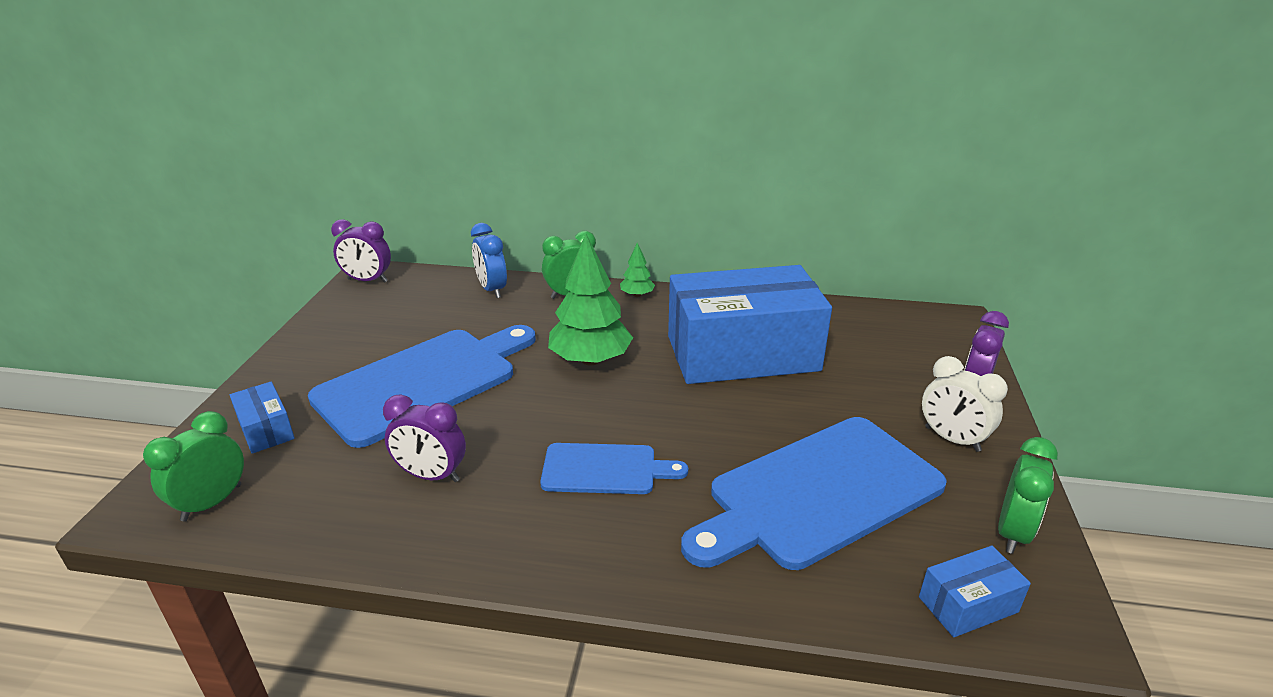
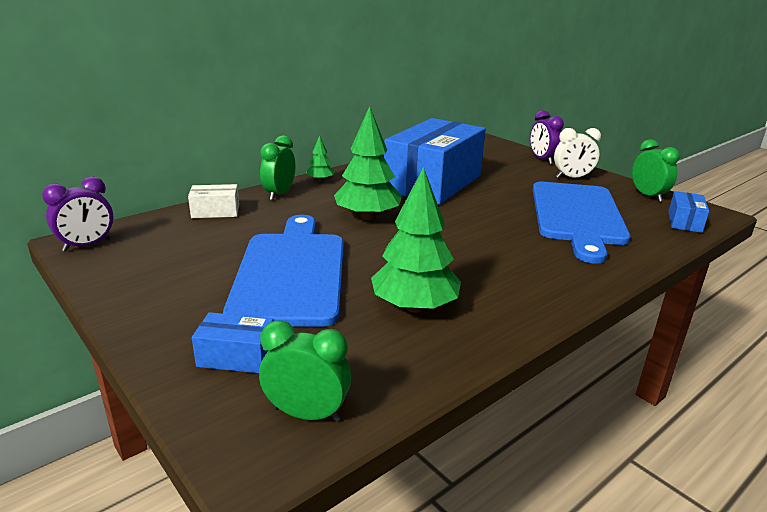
camera: 50 degrees left, 5 degrees down
green clock [143,411,244,522] -> green clock turned 120 degrees clockwise [259,320,351,422]
purple clock [383,394,466,482] -> green tree [371,167,461,313]
blue clock [471,223,507,298] -> white box [188,184,239,218]
blue cutting board [540,443,688,494] -> none

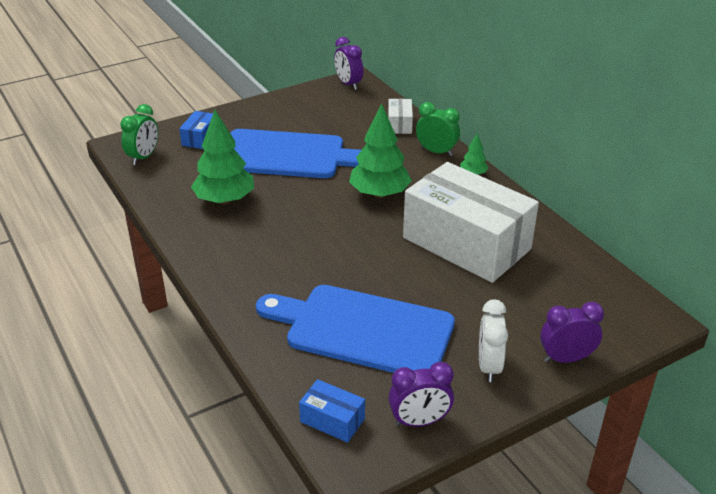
camera: 100 degrees right, 10 degrees up
blue box [384,118,486,205] -> white box [403,162,539,283]
green clock [632,139,680,202] -> purple clock [388,362,454,427]

